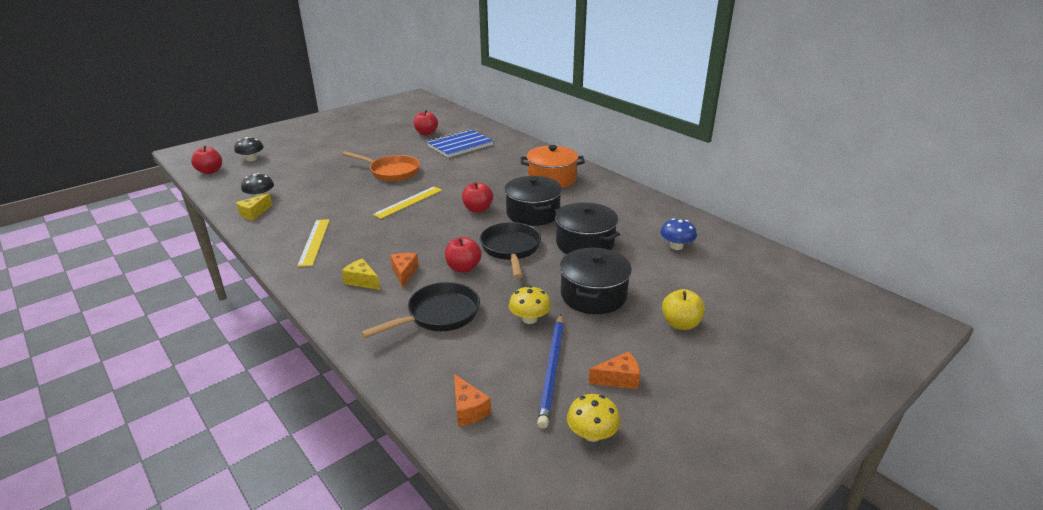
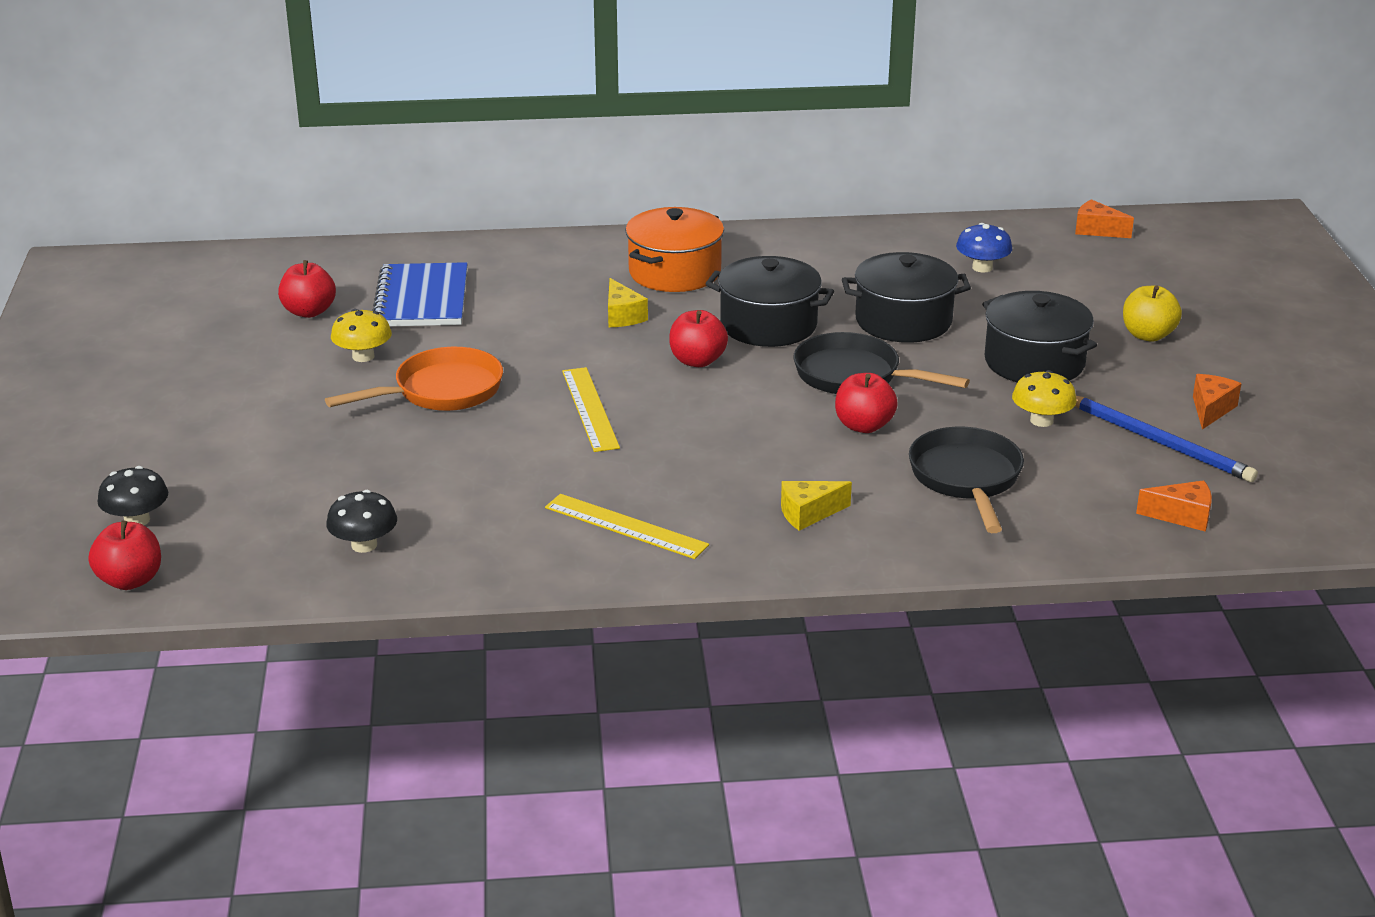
camera: 55 degrees left, 0 degrees up
yellow cheese [236,193,272,221] -> yellow cheese moved to [608,278,648,327]
orange cheese [390,253,419,287] -> orange cheese moved to [1075,199,1134,238]
yellow mushroom [567,394,620,442] -> yellow mushroom moved to [331,309,392,362]

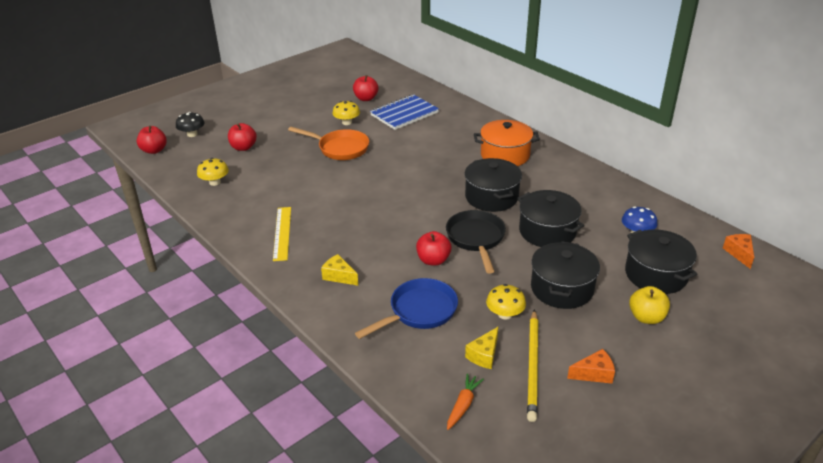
camera: 55 degrees right, 5 degrees up
black mushroom [326,490,397,553] -> yellow mushroom [197,158,229,186]
yellow ruler [562,367,620,452] -> none
yellow cheese [608,278,648,327] -> yellow cheese moved to [465,327,498,369]
red apple [669,310,728,367] -> red apple moved to [228,123,257,151]
black pan [909,427,1024,533] -> blue pan [355,278,458,339]
blue pencil [1075,396,1258,482] -> yellow pencil [527,309,538,422]
orange cheese [1136,480,1212,531] -> orange carrot [447,373,484,430]
none -> black pot [625,229,697,294]

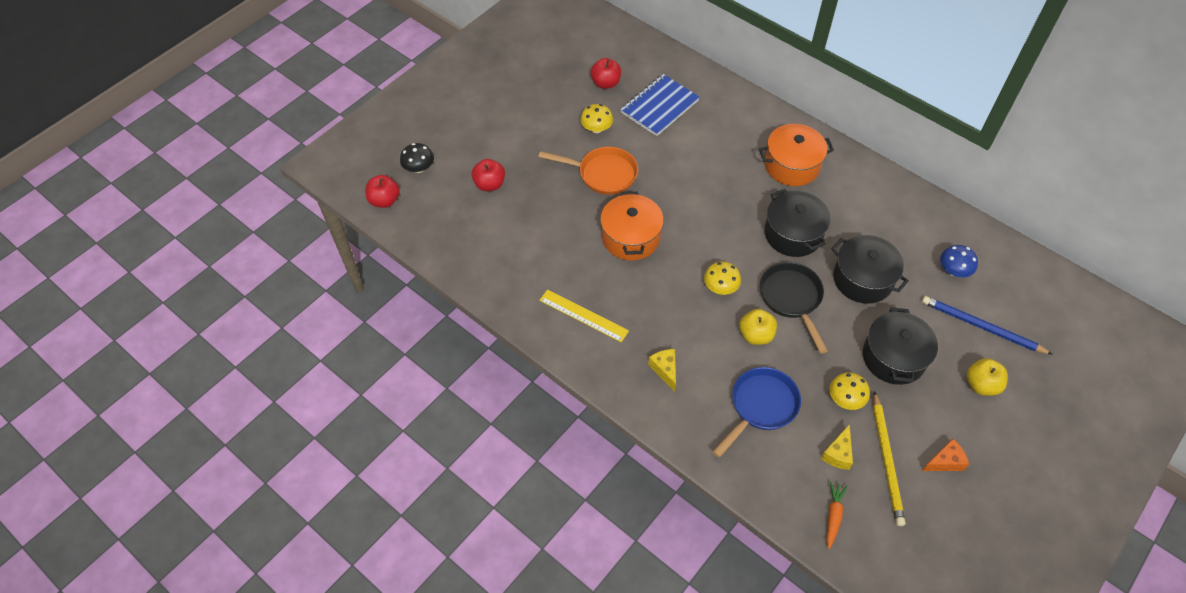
camera: 10 degrees left, 20 degrees up
yellow mushroom [197,158,229,186] -> yellow mushroom moved to [704,261,741,295]
yellow ruler [273,207,291,261] -> yellow ruler turned 45 degrees counterclockwise [539,289,629,342]
yellow cheese [321,254,358,285] -> yellow cheese turned 45 degrees clockwise [648,349,676,392]
red apple [416,231,451,266] -> yellow apple [739,309,777,345]
black pot [625,229,697,294] -> blue pencil [922,296,1053,355]
orange cheese [723,234,754,269] -> none
none -> orange pot [600,192,664,261]

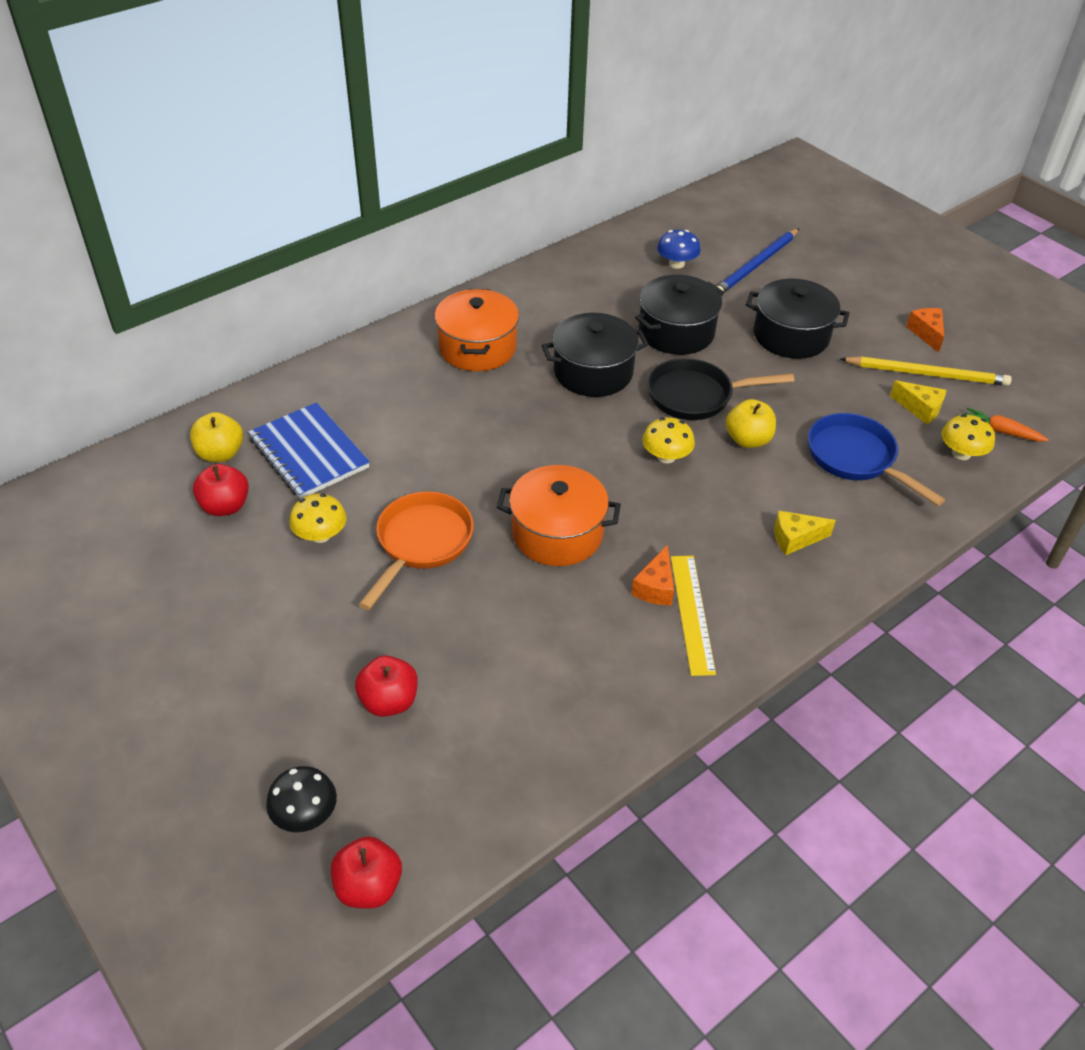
camera: 80 degrees left, 10 degrees down
yellow ruler [539,289,629,342] -> yellow ruler turned 45 degrees counterclockwise [671,556,716,676]
yellow mushroom [829,372,870,410] -> yellow mushroom moved to [941,414,995,460]
yellow apple [967,358,1008,396] -> yellow apple moved to [190,412,243,462]
none -> orange cheese [631,545,674,606]

